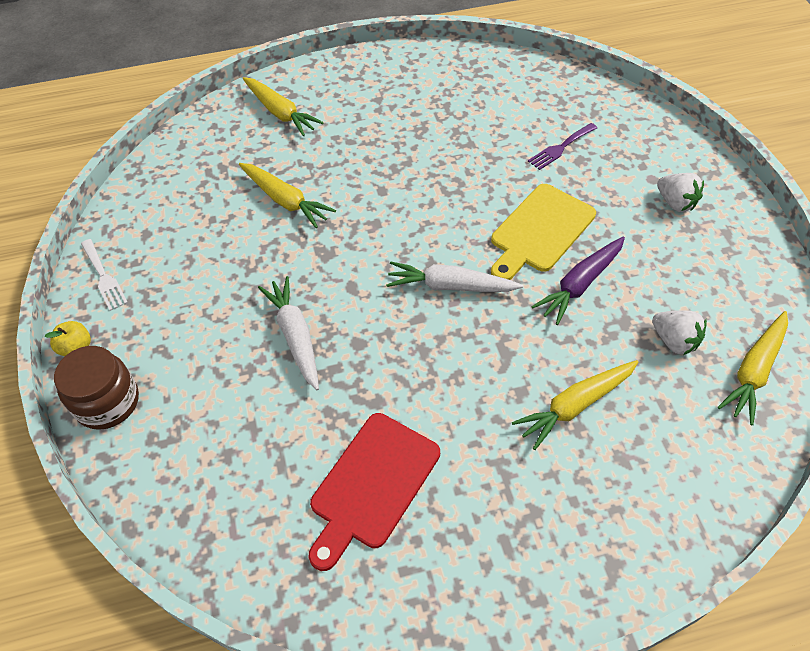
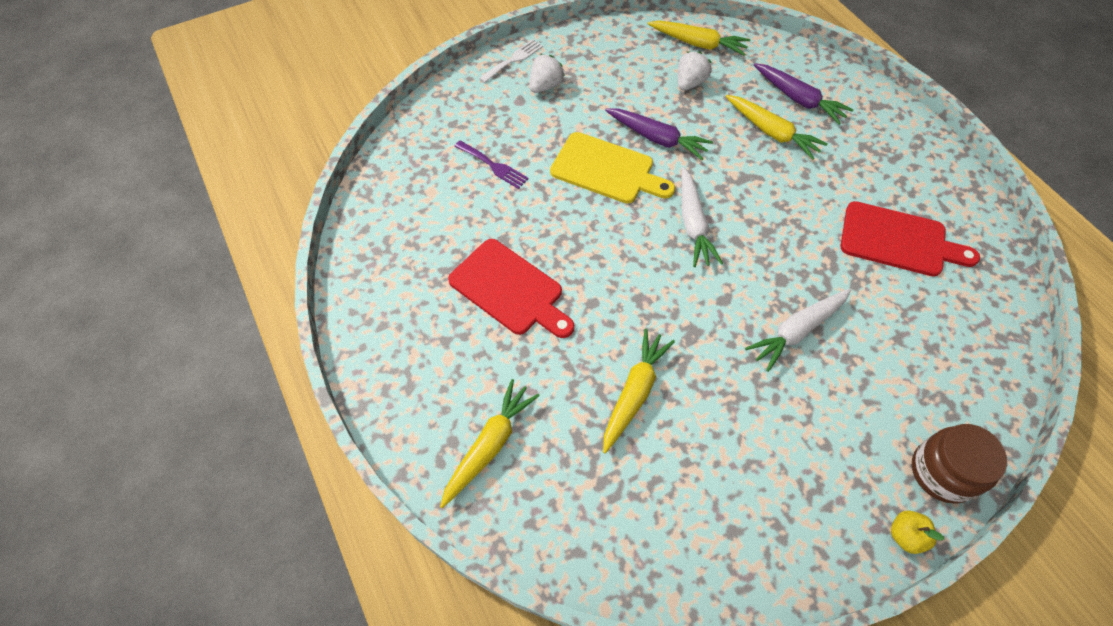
camera: 105 degrees left, 5 degrees up
white fork [81,239,128,311] -> white fork moved to [479,39,543,83]
none -> red cutting board [448,239,574,338]
none -> purple carrot [754,63,853,125]

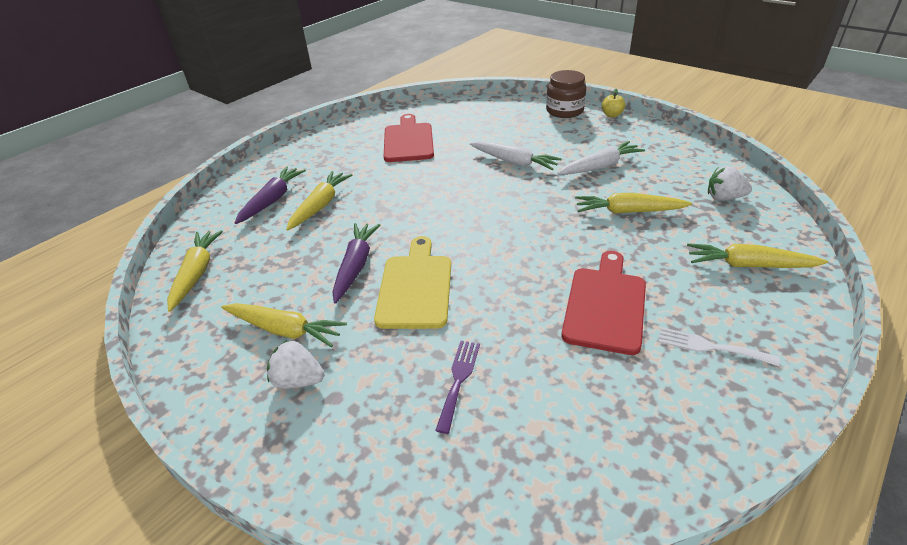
camera: 110 degrees left, 20 degrees down
white fork [479,39,543,83] -> white fork moved to [659,327,780,366]
white strawberry [678,52,711,90] -> white strawberry moved to [708,166,752,201]
white carrot [681,167,723,267] -> white carrot moved to [557,141,645,175]
none -> yellow carrot [221,303,347,347]

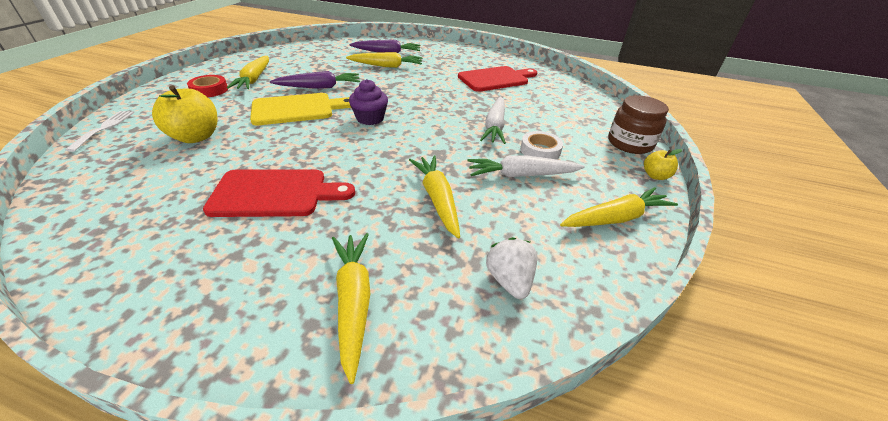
camera: 65 degrees right, 0 degrees up
yellow carrot [167,230,223,312] -> yellow carrot moved to [560,187,678,227]
white strawberry [267,340,324,389] -> red tape [187,75,228,97]
purple fork [435,341,480,434] -> yellow apple [152,85,217,143]
white carrot [557,141,645,175] -> white carrot turned 135 degrees clockwise [467,156,585,177]
white fork [659,327,780,366] -> white fork moved to [65,111,134,152]
none -> purple cupcake [349,79,388,125]
none -> white tape [520,131,563,160]

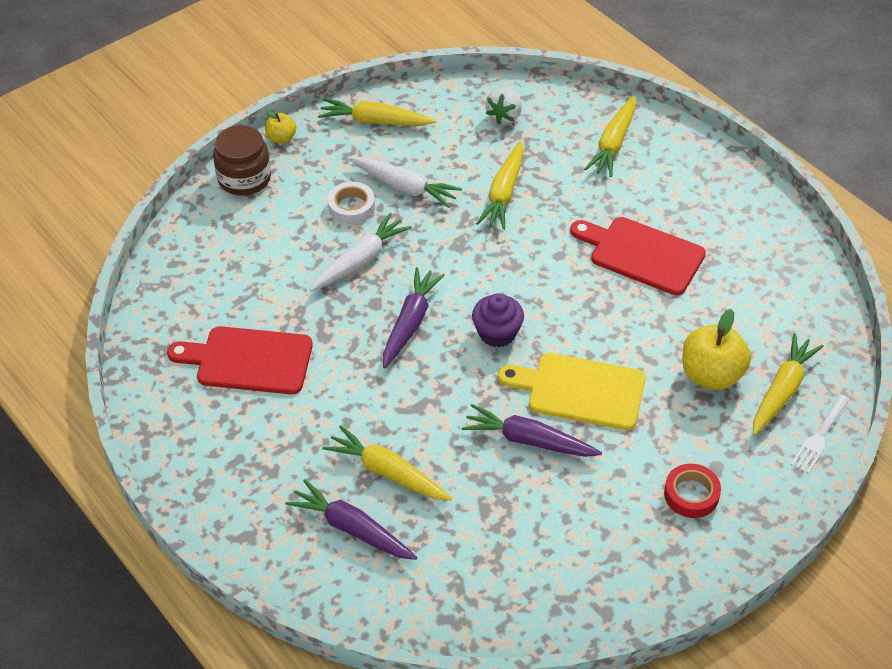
camera: 145 degrees left, 10 degrees up
yellow carrot [227,56,269,89] -> yellow carrot moved to [753,333,824,435]
none -> purple carrot [383,267,445,368]

